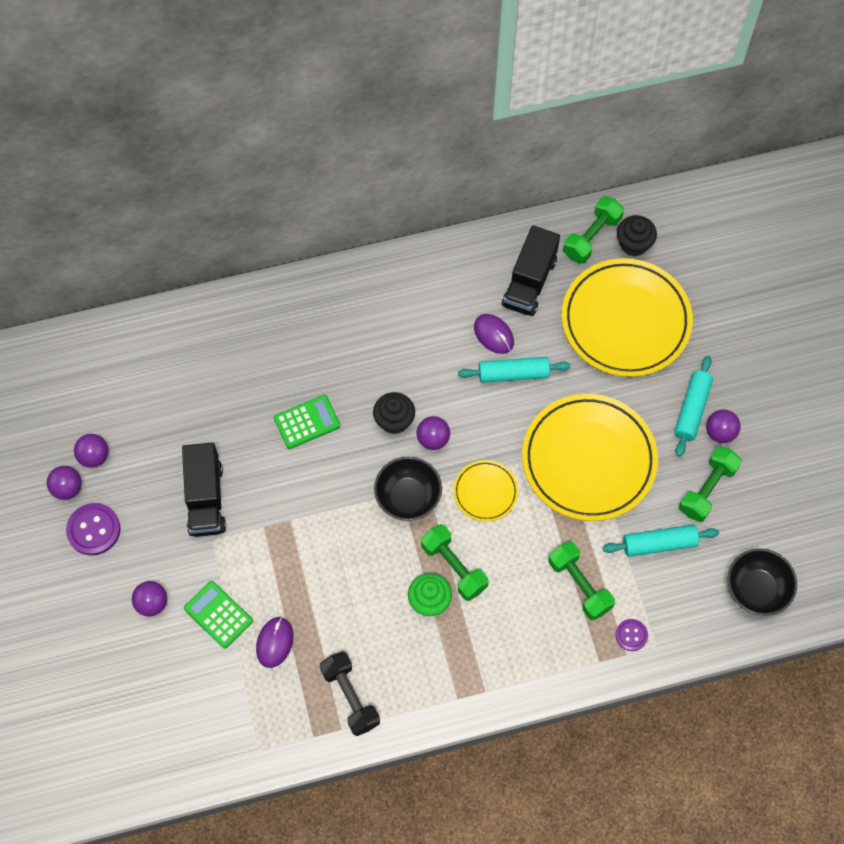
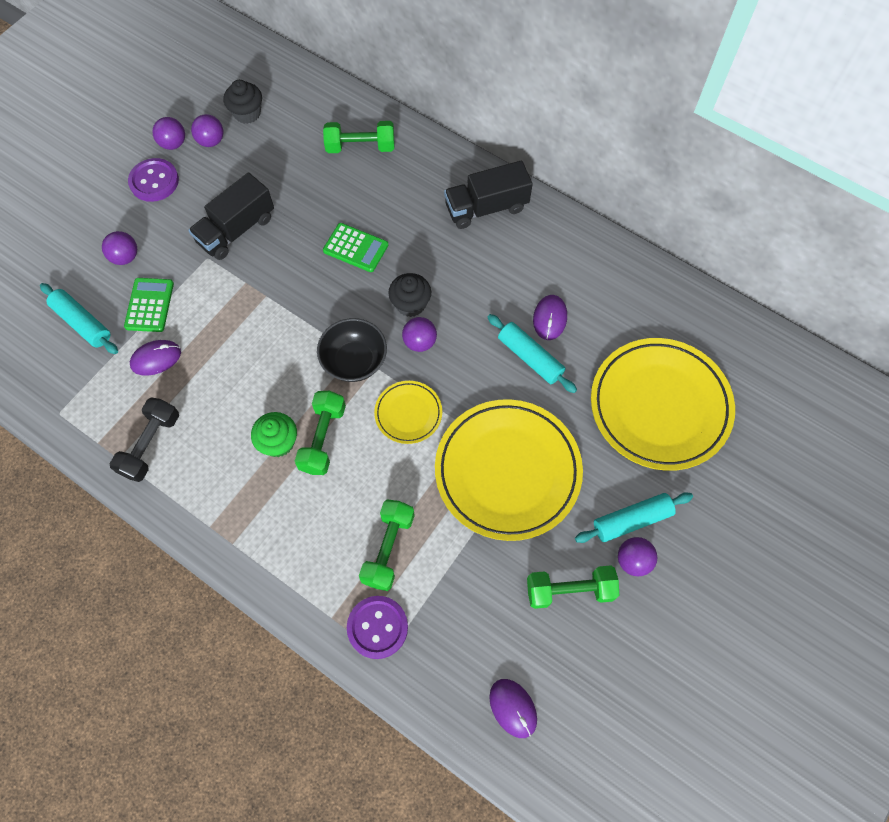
camera: 50 degrees right, 0 degrees up
black truck [502,225,560,316] -> black truck moved to [444,161,533,229]
green dumbbell [563,196,624,264] -> green dumbbell moved to [323,121,395,153]
turquoise rolling pin [603,525,719,557] -> turquoise rolling pin moved to [40,283,118,354]
purple button [616,619,648,651] -> purple button [347,596,408,659], size x1.70
black cupcake [617,215,657,257] -> black cupcake moved to [224,80,262,124]
black bowl [727,548,797,616] -> purple mouse [489,679,537,738]

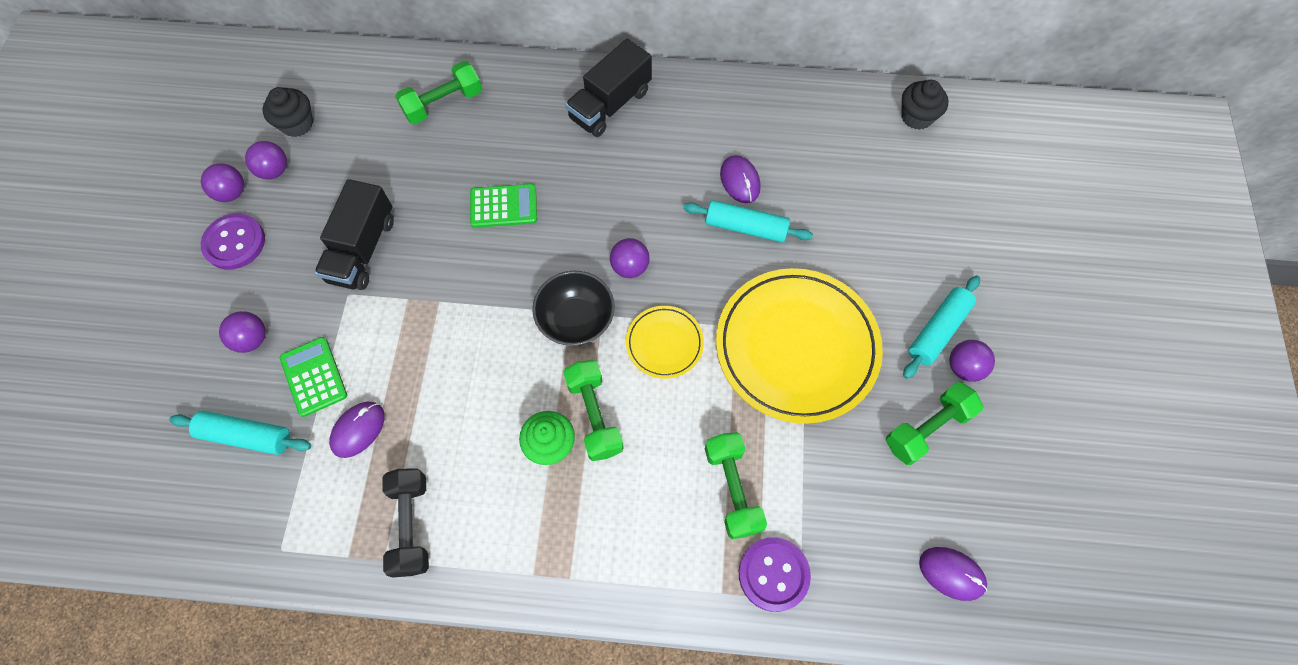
camera: 30 degrees left, 0 degrees up
black cupcake [388,273,431,317] -> black cupcake moved to [901,80,949,130]
yellow plate [591,338,735,471] -> none

